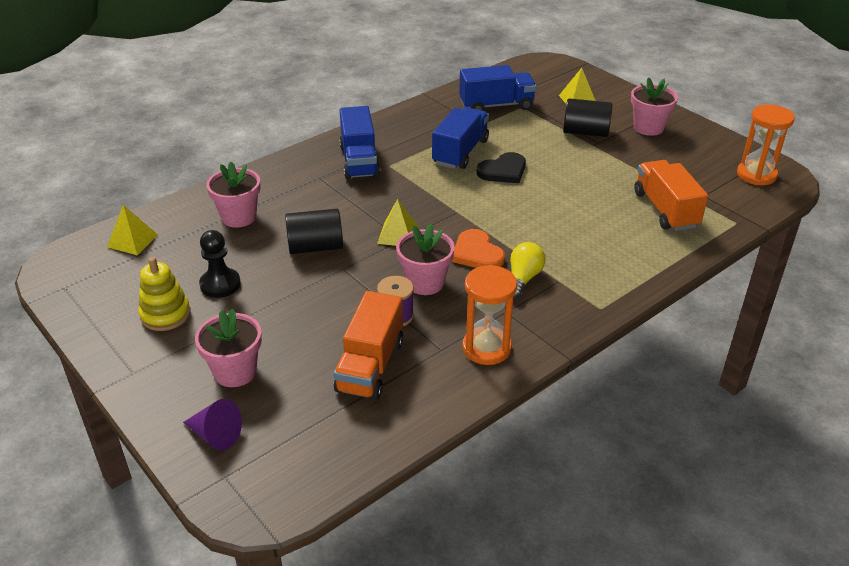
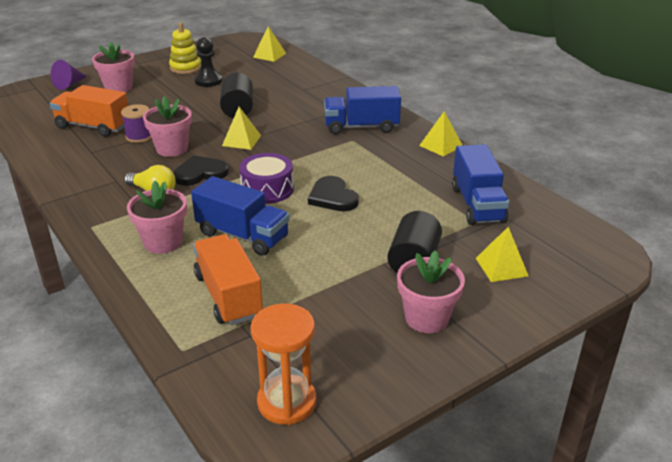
camera: 95 degrees right, 5 degrees down
pink flower pot [206,162,261,228] -> pink flower pot moved to [127,181,187,254]
blue truck [432,107,489,169] -> blue truck moved to [191,176,290,256]
orange heart [452,229,505,268] -> black heart [173,155,229,186]
orange hourglass [462,265,517,365] -> none
orange truck [634,160,708,231] -> orange truck turned 105 degrees counterclockwise [193,234,263,325]
none -> purple drum [239,153,294,204]
none -> yellow pyramid [419,111,463,157]

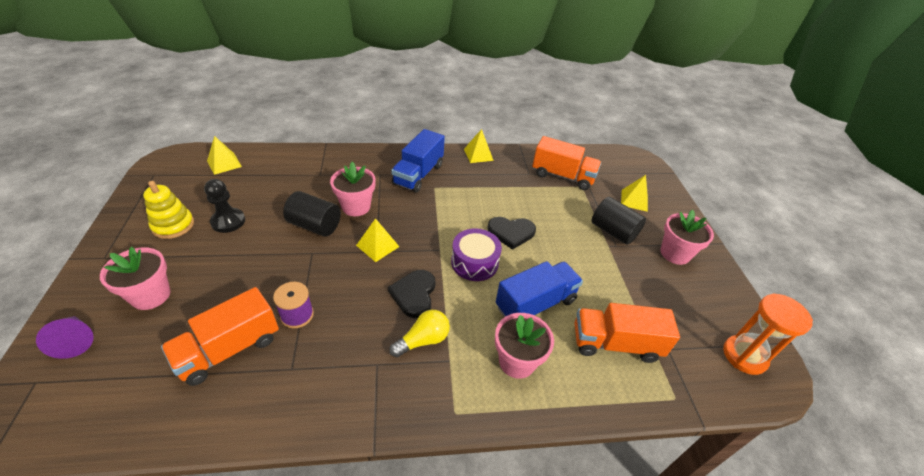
camera: 65 degrees left, 10 degrees up
pink flower pot [143,96,192,157] -> pink flower pot moved to [330,162,376,216]
blue truck [452,144,509,225] -> orange truck [532,136,601,190]

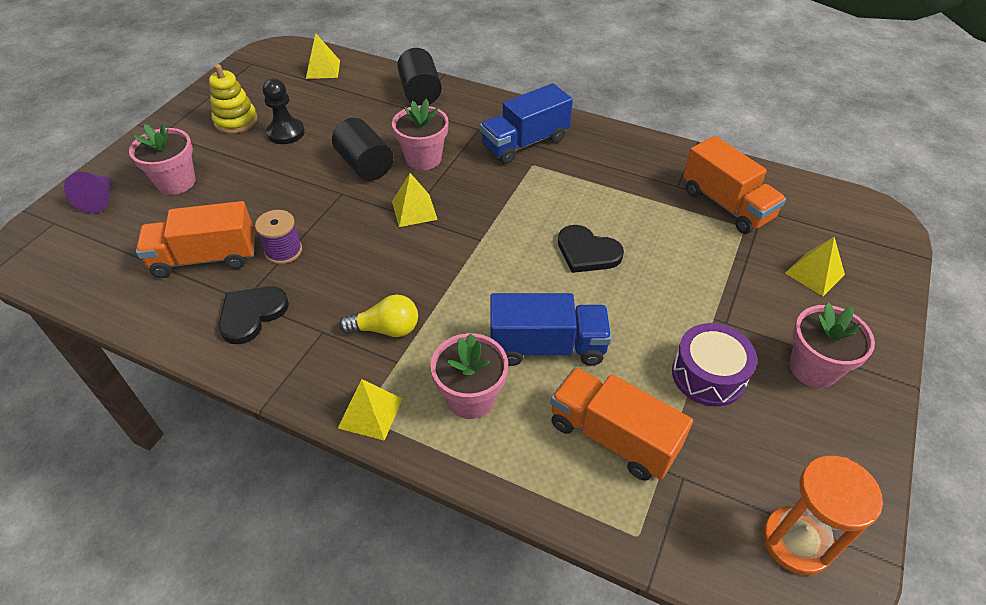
camera: 35 degrees right, 5 degrees up
black heart [388,270,436,318] -> black heart moved to [219,286,289,344]
purple drum [451,228,502,281] -> purple drum moved to [672,323,757,407]
yellow pyramid [464,129,494,163] -> yellow pyramid moved to [338,379,402,441]
black cylinder [592,197,646,245] -> black cylinder moved to [397,48,442,106]

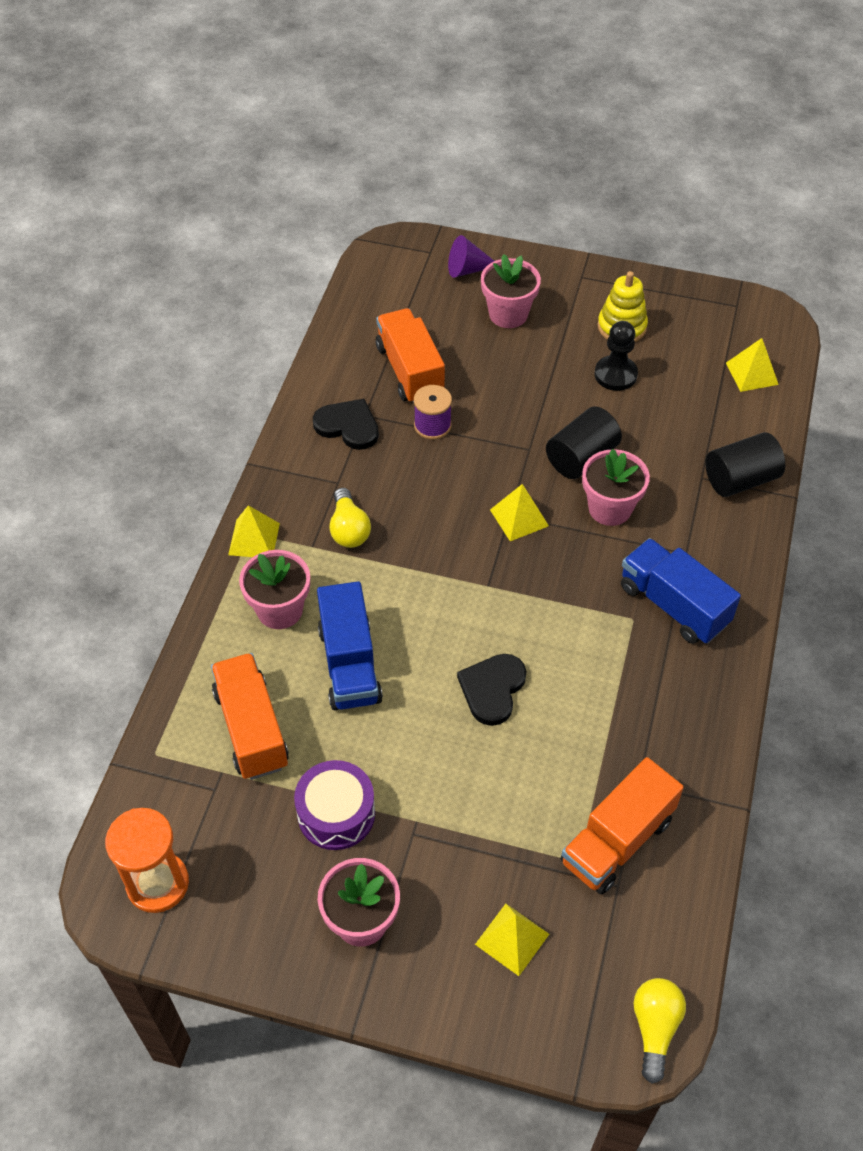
camera: 80 degrees right, 5 degrees up
orange truck [550,367,693,481] -> orange truck turned 45 degrees counterclockwise [211,653,289,780]
none -> yellow light bulb [633,978,686,1084]

